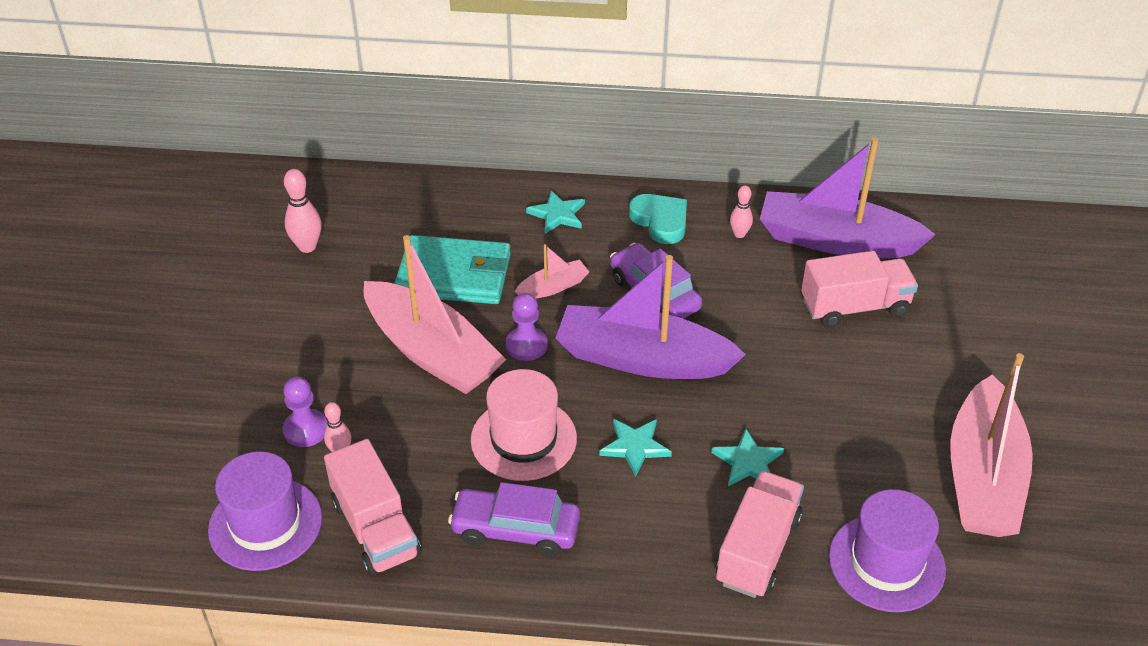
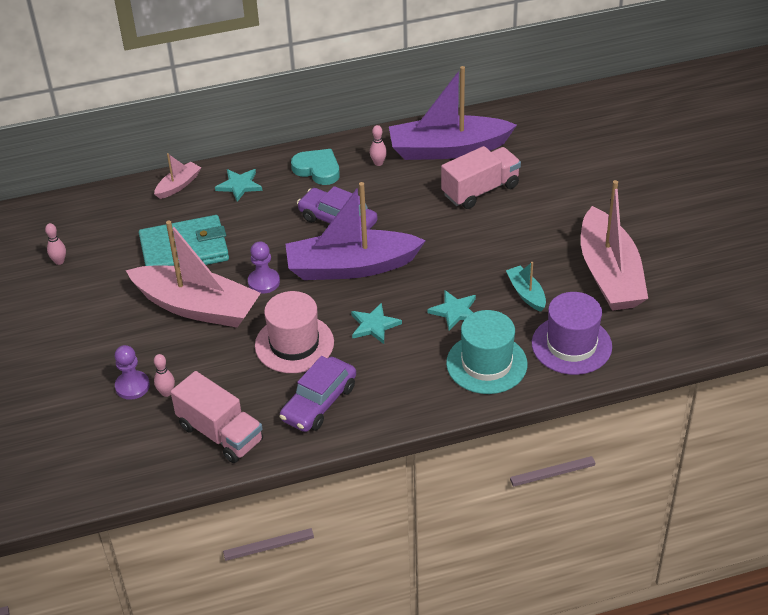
camera: 20 degrees left, 0 degrees up
purple hat [208,451,322,571] -> none
pink bowling pin [284,169,322,253] -> pink bowling pin [45,223,66,265], size x0.64
purple car [448,482,580,557] -> purple car turned 45 degrees counterclockwise [280,356,356,432]
pink boat [515,244,589,298] -> pink boat moved to [154,153,201,199]
pink truck [716,471,804,598] -> turquoise hat [446,310,527,394]
none -> turquoise boat [506,262,546,312]

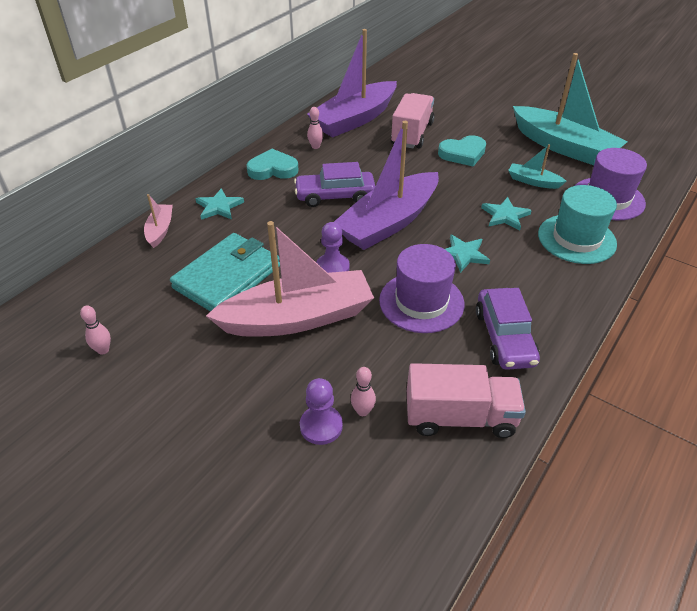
camera: 40 degrees left, 0 degrees up
pink hat [255,291,334,373] -> purple hat [379,244,465,333]
pink boat [581,180,648,311] -> turquoise boat [513,53,627,165]
none -> turquoise heart [438,135,486,166]

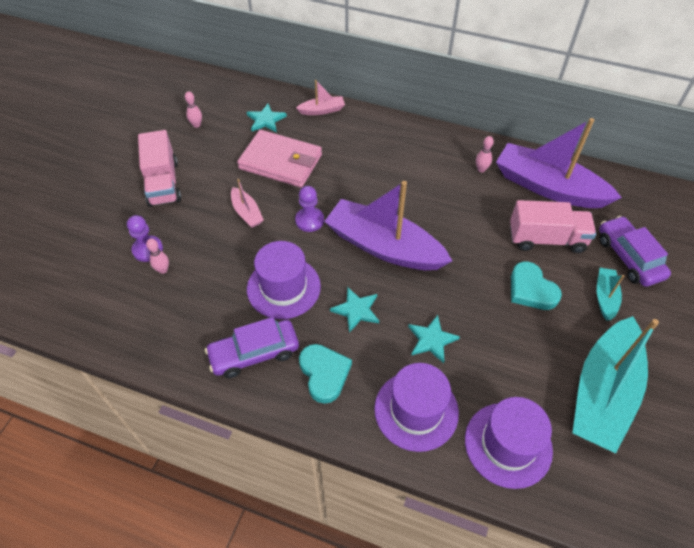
camera: 75 degrees right, 10 degrees up
turquoise wallet [170,233,280,312] -> pink wallet [237,130,322,188]
turquoise star [195,188,244,220] -> turquoise star moved to [247,104,287,132]
pink boat [206,221,374,337] -> pink boat [231,179,264,228], size x0.45
turquoise heart [246,149,299,180] -> turquoise heart moved to [299,344,352,404]
purple car [294,162,375,207] -> purple car moved to [599,216,671,287]
pink truck [407,363,526,438] -> pink truck moved to [138,130,181,207]
turquoise boat [508,144,567,189] -> turquoise boat moved to [597,268,624,321]
turquoise hat [538,185,617,264] -> purple hat [374,363,459,452]

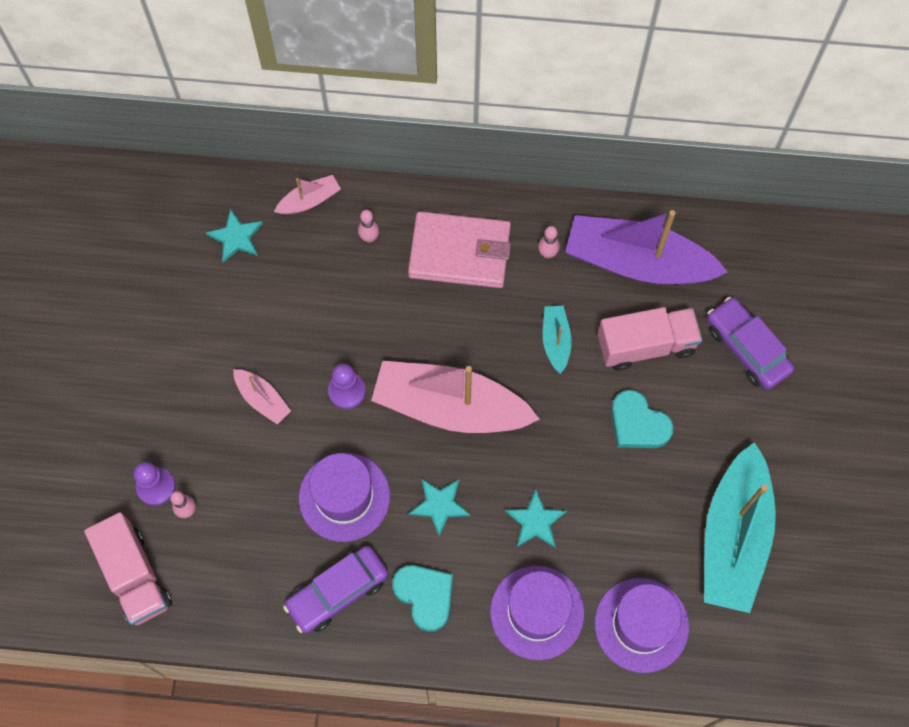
camera: 15 degrees left, 15 degrees up
pink truck [138,130,181,207] -> pink truck moved to [84,512,172,626]
pink bowling pin [185,91,202,128] -> pink bowling pin moved to [358,210,379,243]
pink wallet [237,130,322,188] -> pink wallet moved to [408,211,511,288]
purple boat [324,181,452,270] -> pink boat [371,361,540,433]
turquoise boat [597,268,624,321] -> turquoise boat moved to [543,306,572,374]

